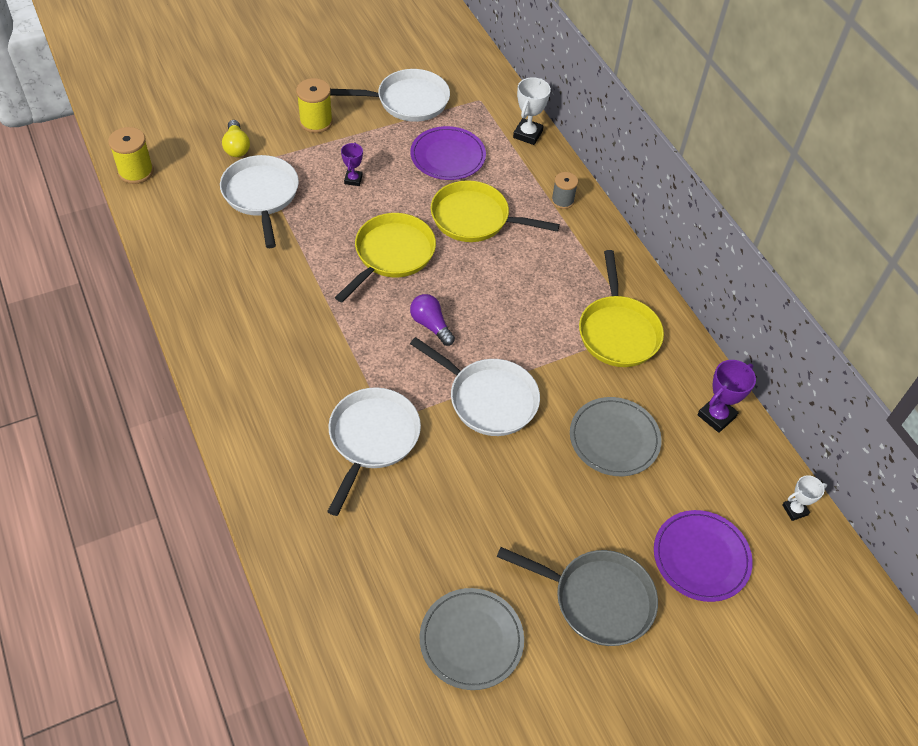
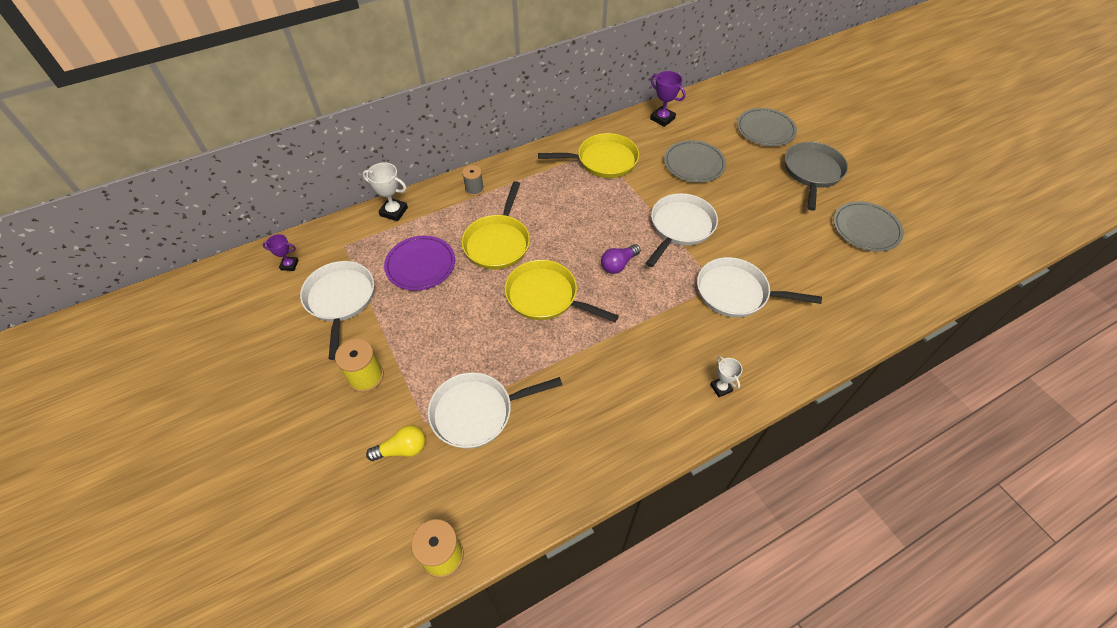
camera: 90 degrees left, 0 degrees up
purple trophy [341,142,363,186] -> purple trophy moved to [262,234,299,271]
purple plate [654,510,753,602] -> grey plate [737,108,797,146]
white trophy [782,475,827,521] -> white trophy moved to [710,356,742,397]

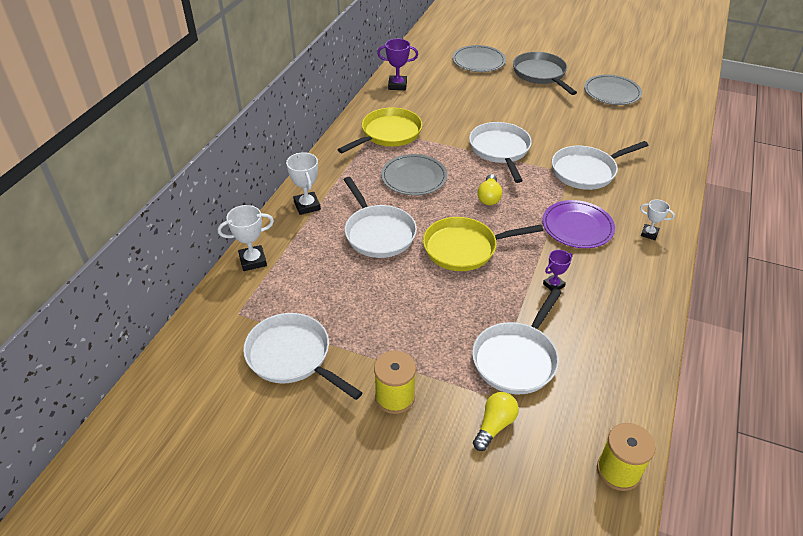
camera: 40 degrees left, 10 degrees down
purple trophy [262,234,299,271] -> purple trophy moved to [543,250,572,291]
purple plate [384,236,455,291] -> purple plate moved to [542,200,615,248]
grey spool [462,165,484,196] -> white trophy [286,152,321,215]
yellow pan [462,181,530,269] -> white pan [344,177,417,258]
purple light bulb [601,244,641,274] -> yellow light bulb [478,174,502,205]
grey plate [664,140,726,183] -> grey plate moved to [381,154,447,195]

